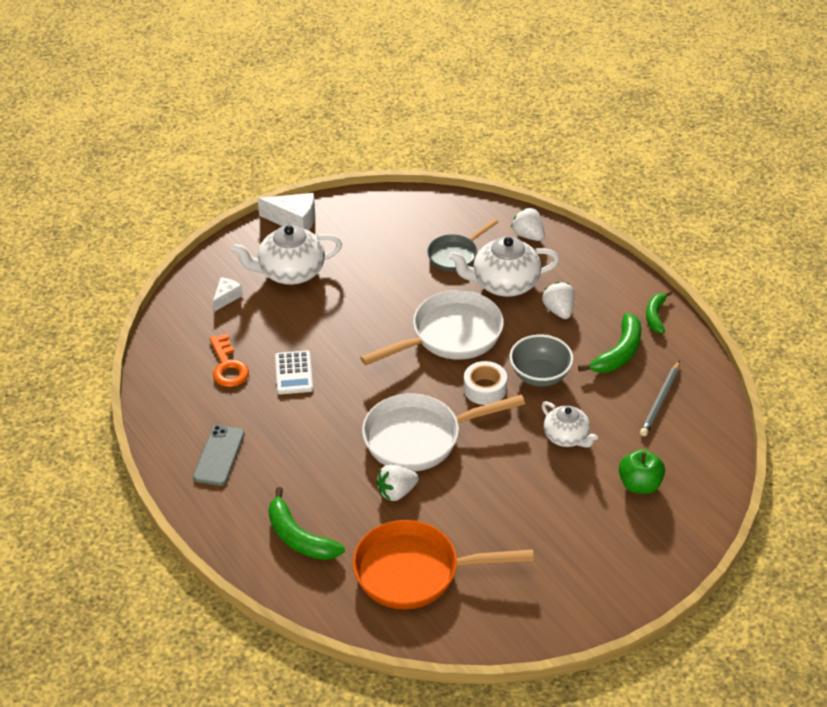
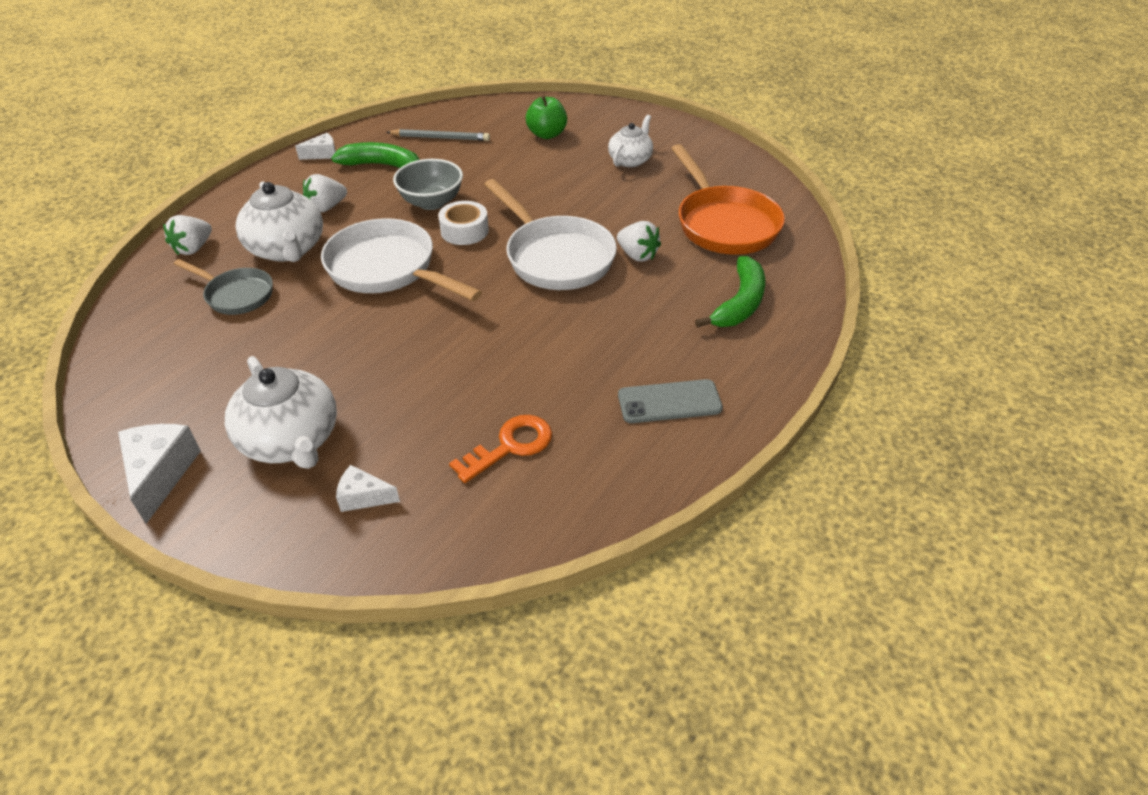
camera: 110 degrees left, 0 degrees up
white calculator [275,350,313,394] -> none
white teapot [542,401,598,448] -> white teapot moved to [608,115,653,167]
green banana [646,291,672,333] -> white cheese [295,133,336,160]

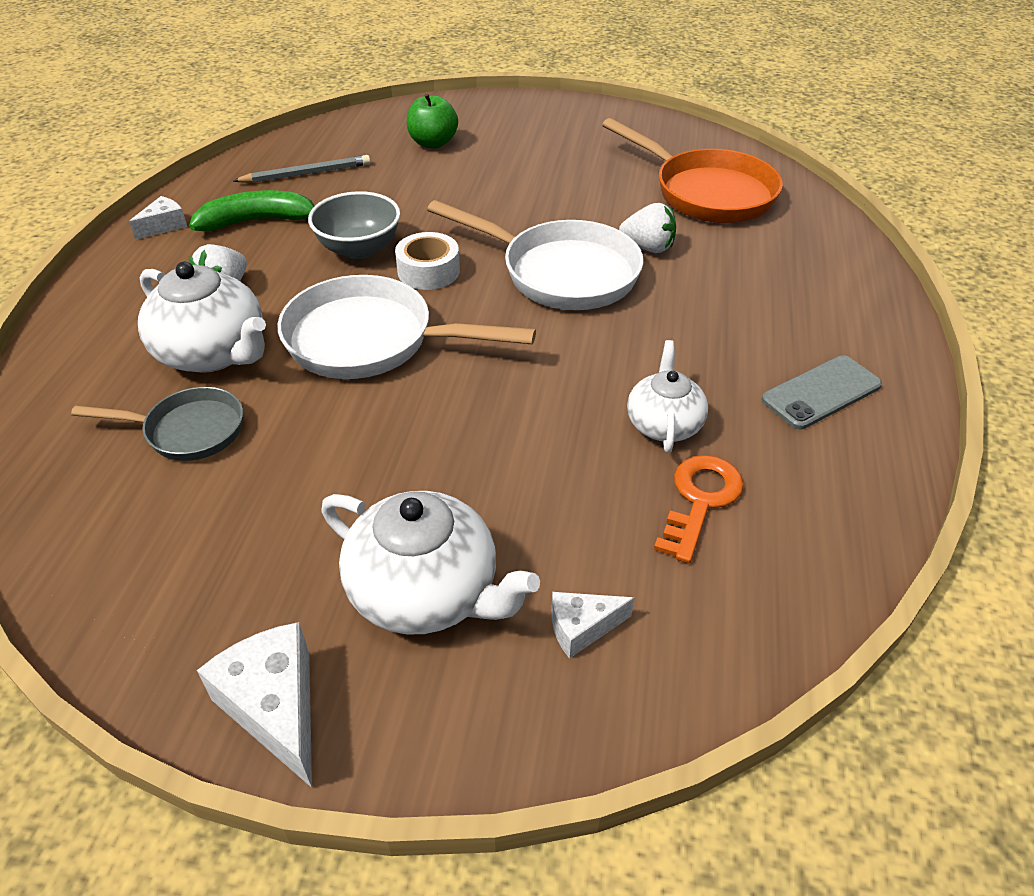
camera: 25 degrees left, 0 degrees up
white strawberry [163,215,212,255] -> none
white teapot [608,115,653,167] -> white teapot moved to [627,340,708,453]
green banana [695,256,765,327] -> none

